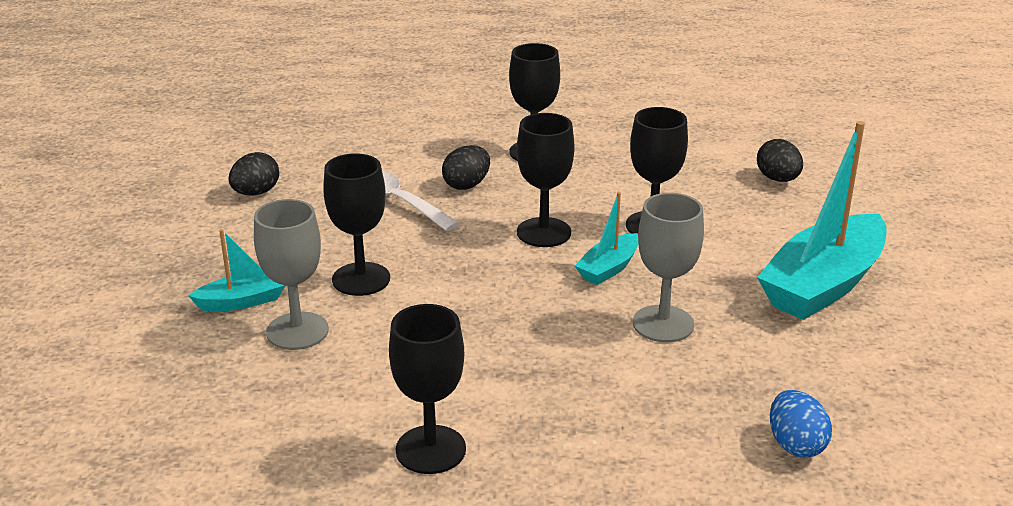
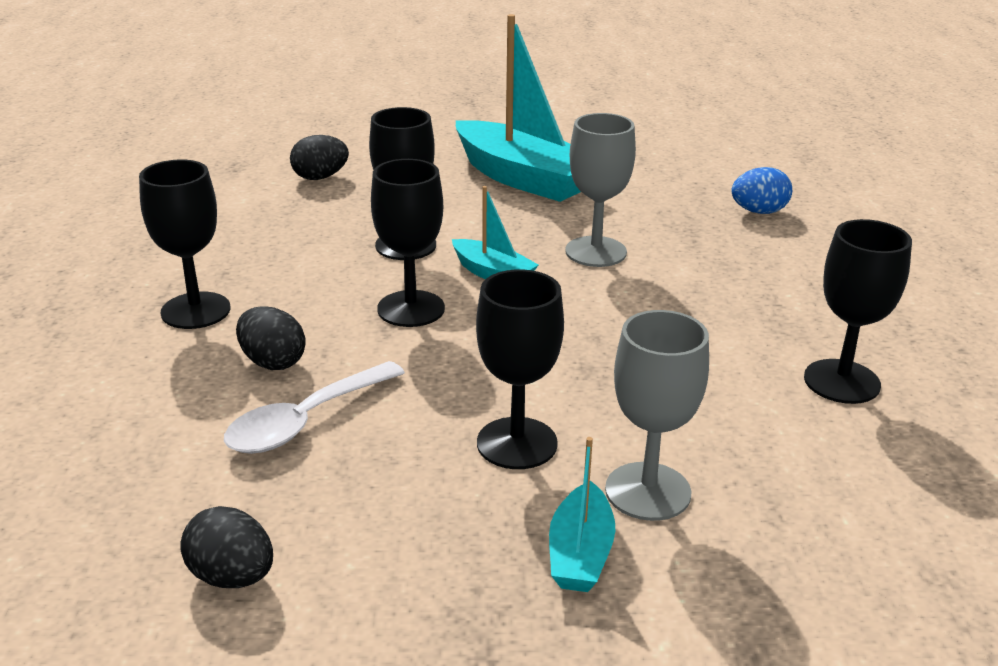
camera: 90 degrees left, 0 degrees up
turquoise boat [189,229,285,311] -> turquoise boat turned 150 degrees counterclockwise [549,437,615,592]

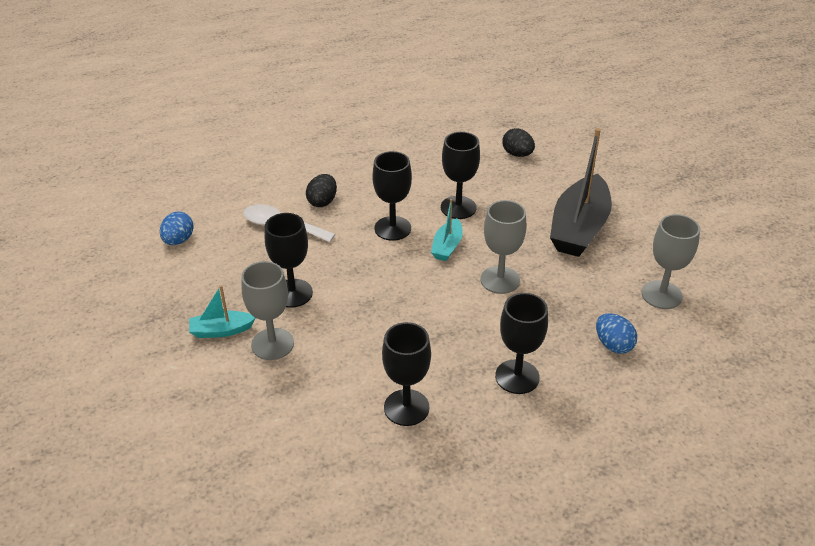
camera: 70 degrees right, 10 degrees up
black goblet [139,159,230,329] -> black goblet moved to [495,293,548,394]
black egg [180,506,273,588] -> blue egg [160,212,193,245]
turquoise boat [456,14,581,202] -> black boat [550,128,612,257]
none -> grey goblet [641,214,700,309]

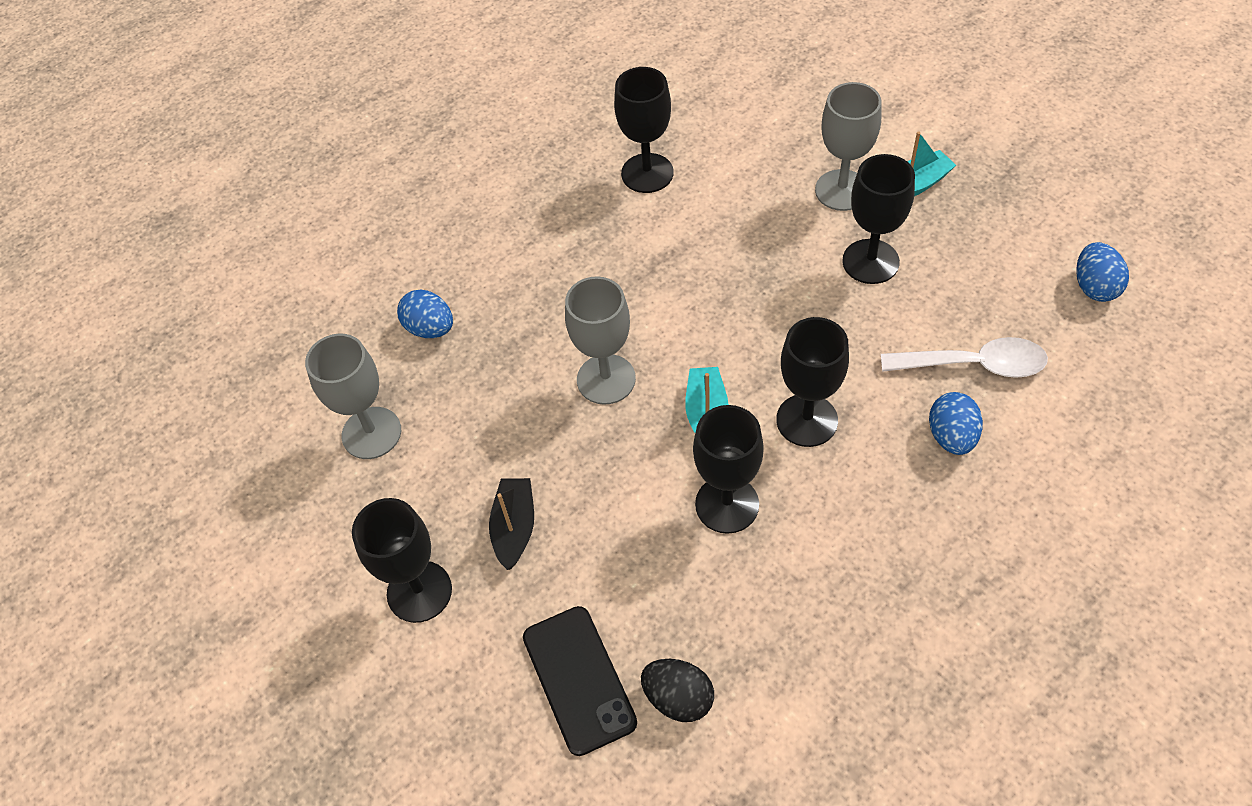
camera: 165 degrees right, 15 degrees up
black egg [306,174,337,207] -> blue egg [929,392,983,455]
black goblet [495,293,548,394] -> black goblet moved to [352,498,452,623]
black boat [550,128,612,257] -> black boat [489,478,534,570], size x0.49
none -> black phone [523,606,637,756]

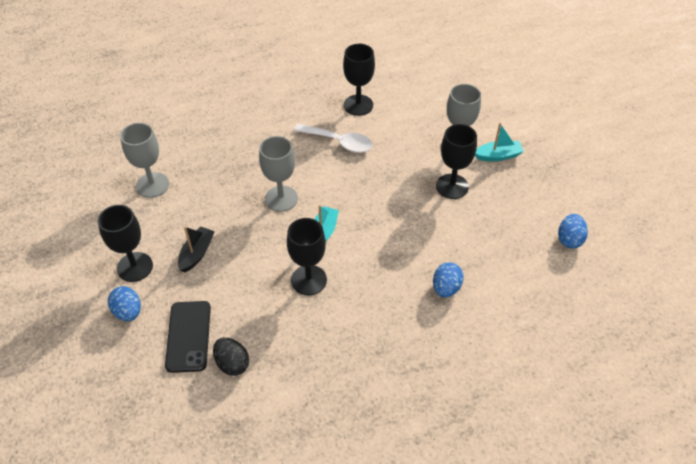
camera: 15 degrees right, 5 degrees down
blue egg [397,290,453,338] -> blue egg moved to [108,286,141,321]
black goblet [776,317,849,447] -> none
white spoon [881,337,1048,378] -> white spoon moved to [294,124,373,153]

